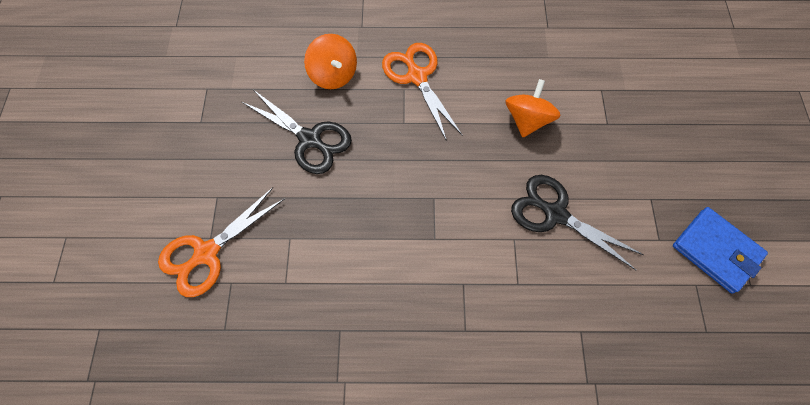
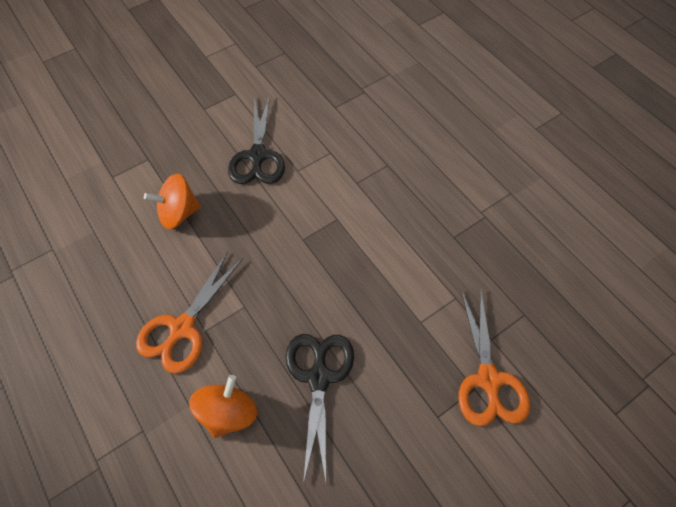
camera: 125 degrees left, 5 degrees down
orange scissors [158,187,285,297] -> orange scissors turned 75 degrees clockwise [459,288,530,426]
blue wallet [673,207,768,294] -> none

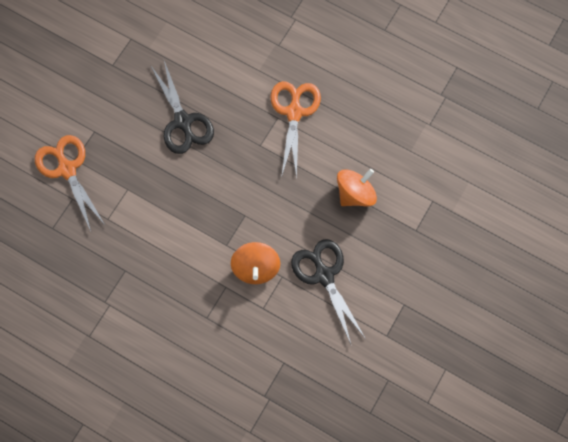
camera: 155 degrees right, 10 degrees up
orange spinning top [189,375,258,438] -> orange spinning top moved to [231,242,280,284]

